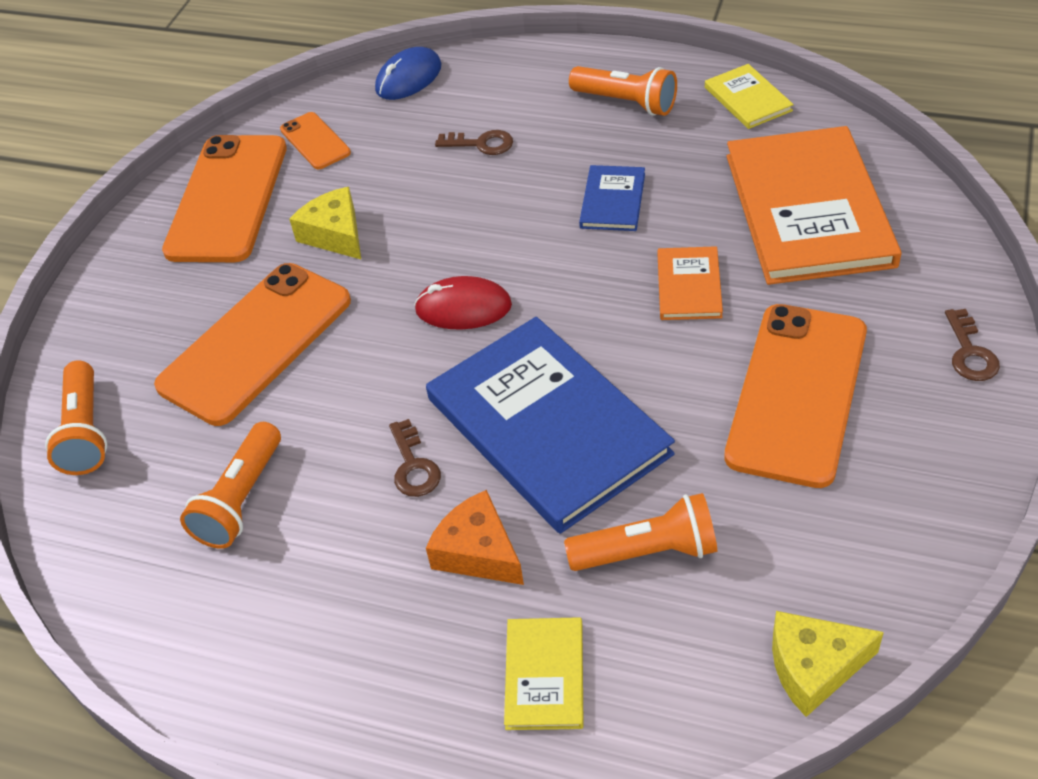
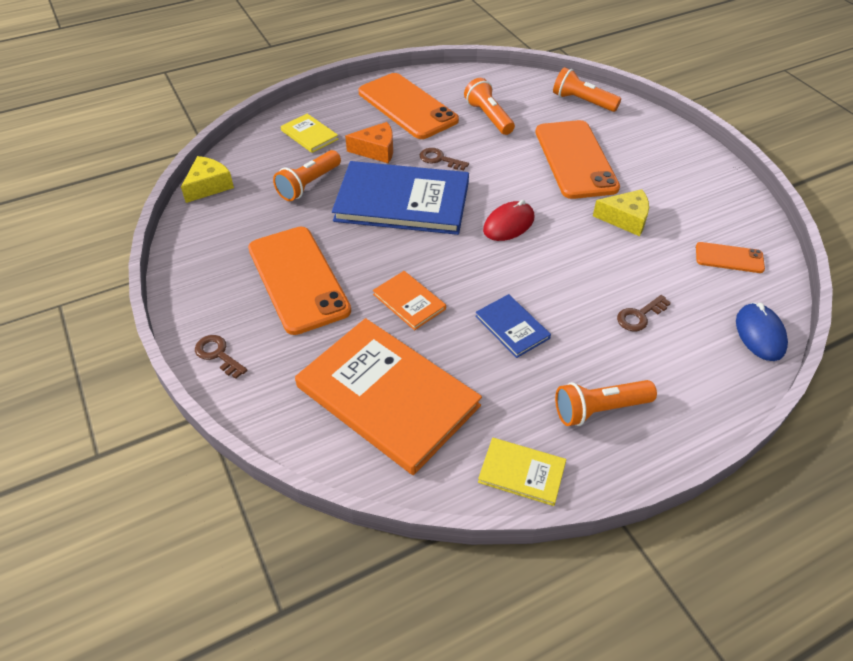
camera: 130 degrees right, 0 degrees up
orange phone [162,135,287,262] -> orange phone moved to [358,73,459,139]

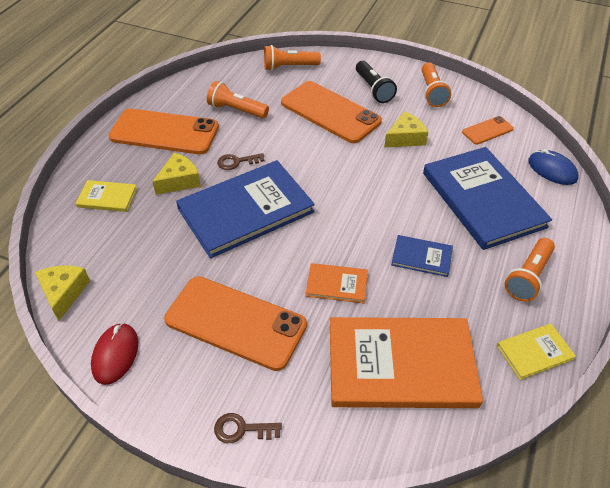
camera: 40 degrees left, 0 degrees up
orange flashlight [273,150,341,201] -> orange flashlight moved to [422,62,451,107]
orange cheese [345,122,393,163] -> yellow cheese [152,153,201,195]
red mouse [483,200,534,241] -> red mouse moved to [91,323,138,385]
brown key [617,295,671,331] -> blue book [423,147,552,250]
none -> black flashlight [356,61,397,103]

